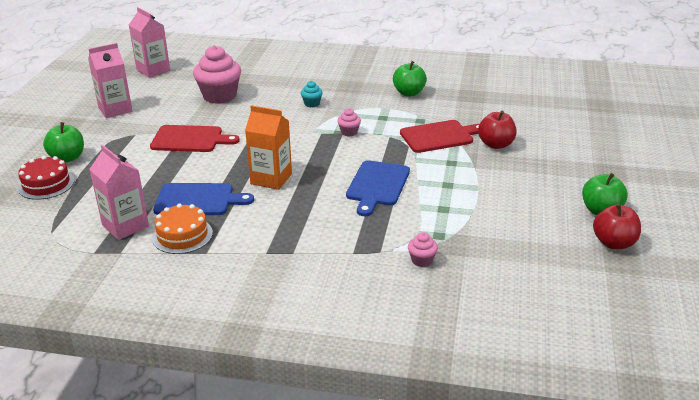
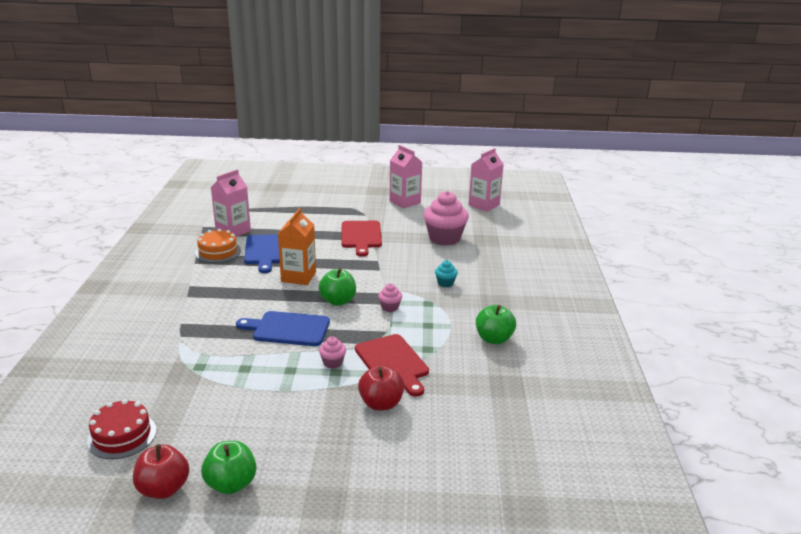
camera: 80 degrees right, 5 degrees down
red cake [18,156,75,200] -> red cake moved to [87,399,156,459]
green apple [43,122,84,162] -> green apple moved to [319,268,356,306]
pink cupcake [408,232,438,267] -> pink cupcake moved to [319,337,346,368]

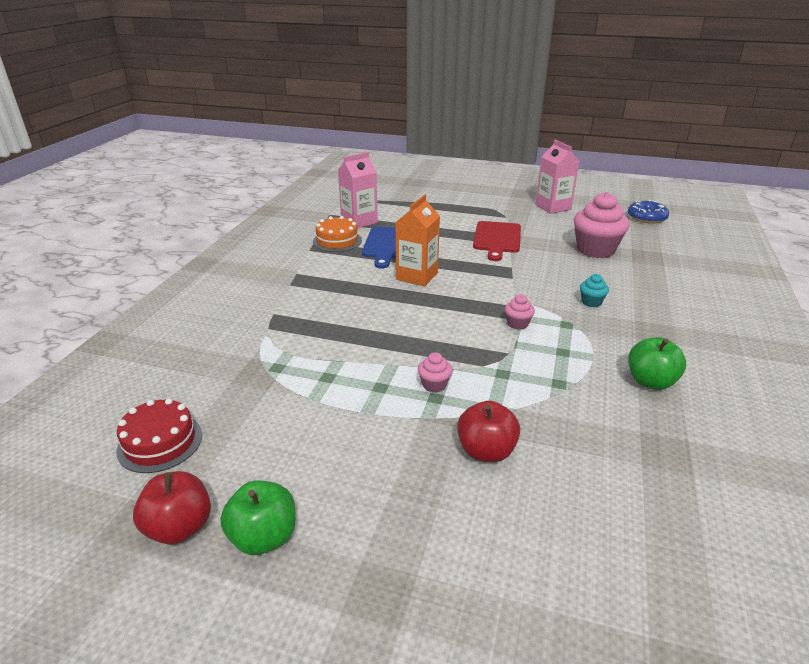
camera: 15 degrees right, 5 degrees up
blue cutting board [236,311,330,346] -> none
green apple [319,268,356,306] -> none
red cutting board [355,334,429,397] -> none
pink carton [469,148,504,212] -> blue donut [628,200,669,224]

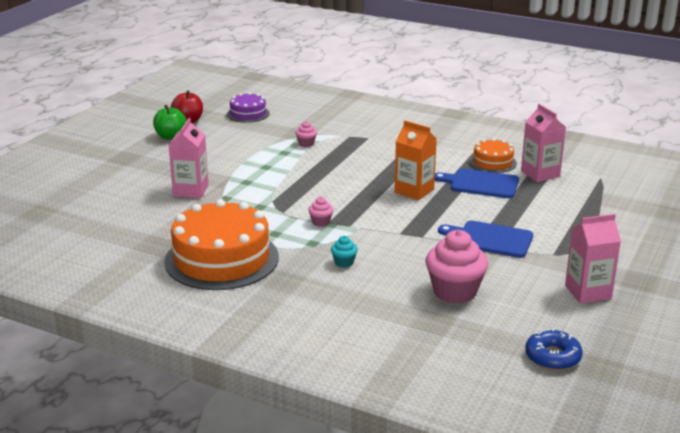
camera: 100 degrees right, 5 degrees down
red cake [116,398,202,473] -> purple cake [227,92,270,123]
pink cupcake [418,352,452,393] -> pink cupcake moved to [295,121,317,147]
red apple [457,401,520,462] -> pink carton [169,118,209,198]
red cutting board [473,221,521,261] -> blue cutting board [438,221,533,258]
green apple [628,337,686,390] -> orange cake [164,199,279,290]

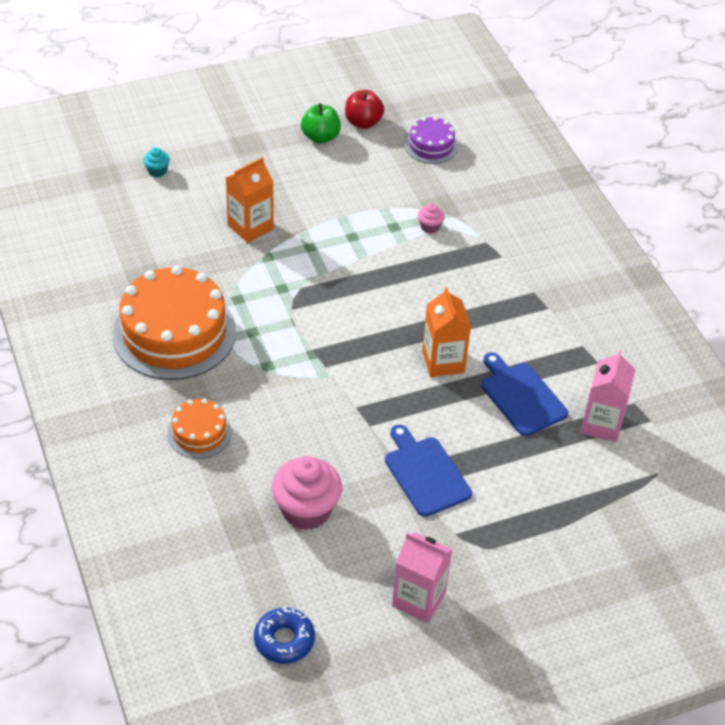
camera: 40 degrees right, 20 degrees up
pink carton [169,118,209,198] -> orange carton [226,157,274,243]
pink cupcake [308,197,333,227] -> none
turquoise cupcake [331,236,358,267] -> turquoise cupcake moved to [143,147,170,177]
orange cake [469,138,517,173] -> orange cake moved to [167,399,232,459]

